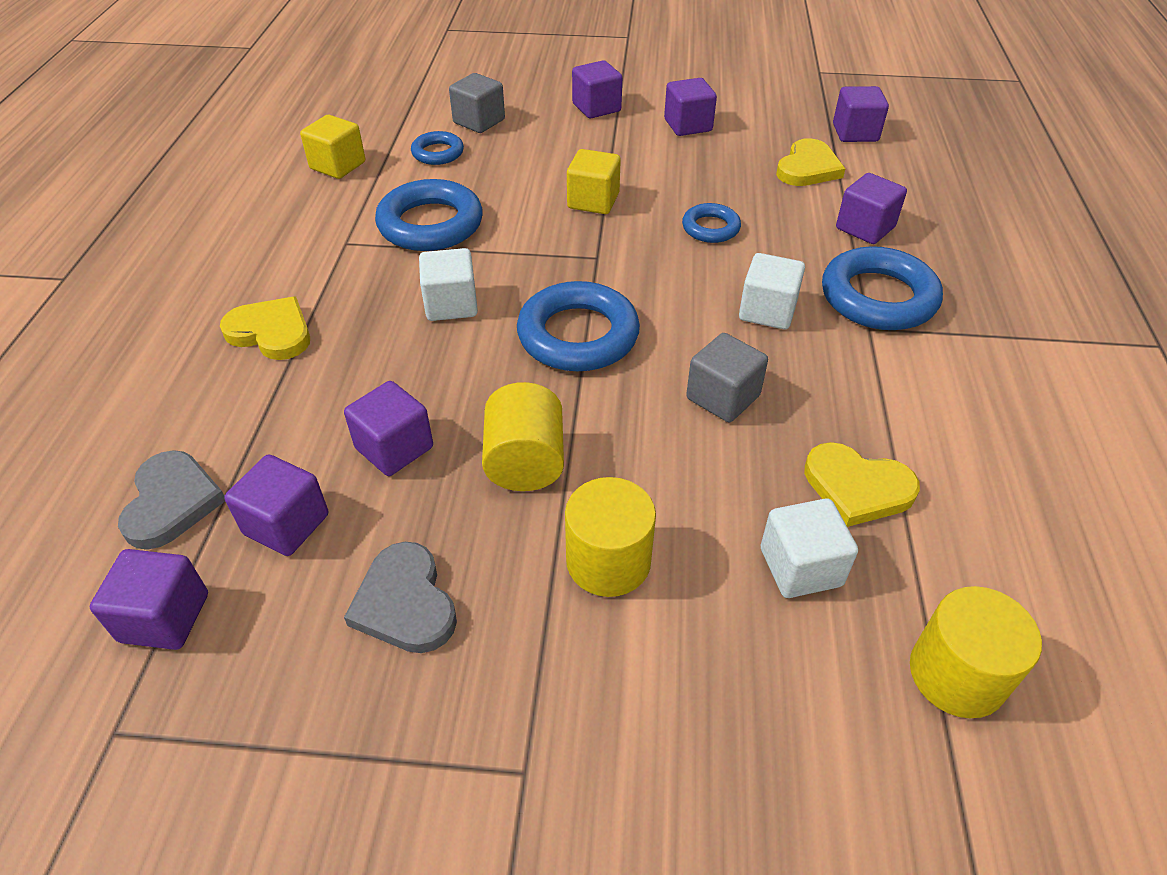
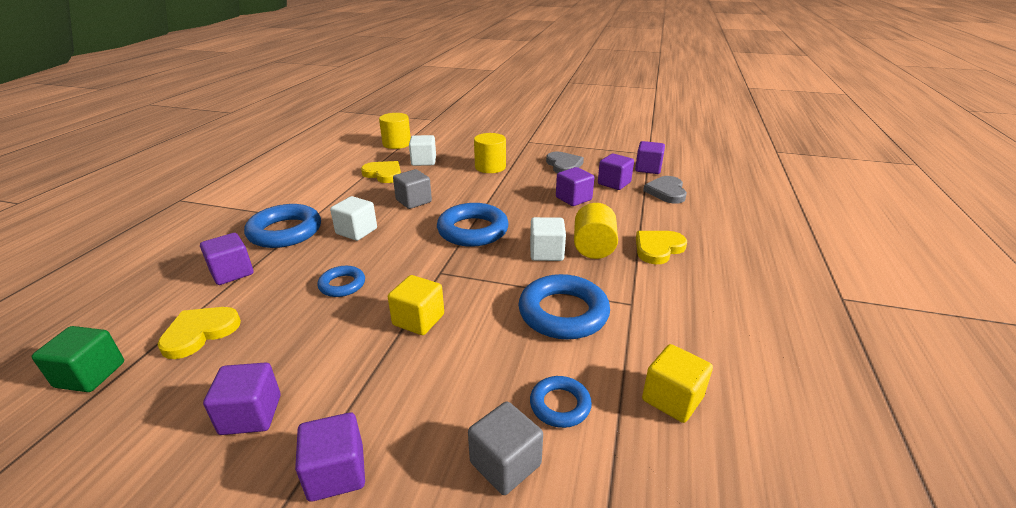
camera: 170 degrees left, 15 degrees down
yellow heart [220,297,310,360] -> yellow heart turned 105 degrees clockwise [636,231,687,264]
yellow cylinder [482,382,564,491] -> yellow cylinder moved to [574,203,618,259]
purple cube [833,86,889,142] -> green cube [32,326,124,392]

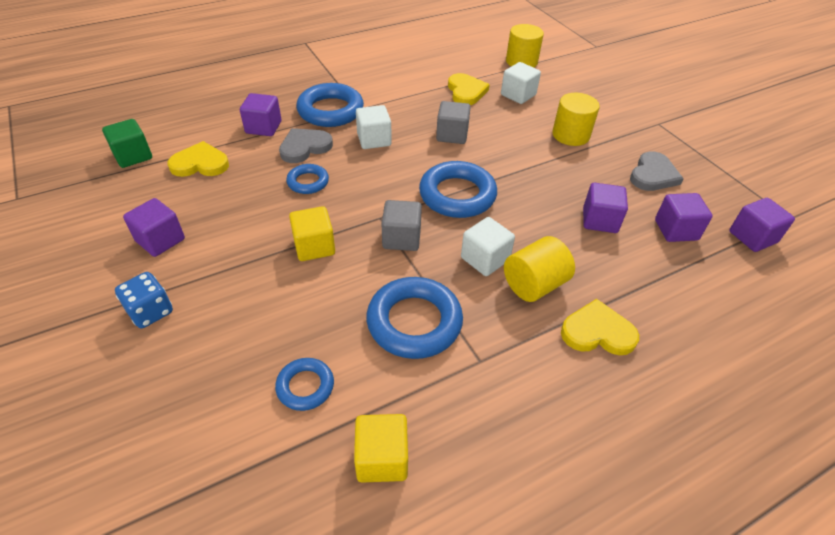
camera: 45 degrees right, 15 degrees up
purple cube [295,412,365,502] -> blue dice [115,272,173,328]
grey cube [468,401,543,495] -> grey cube moved to [382,200,422,251]
grey heart [643,176,687,204] -> grey heart moved to [279,128,333,163]

